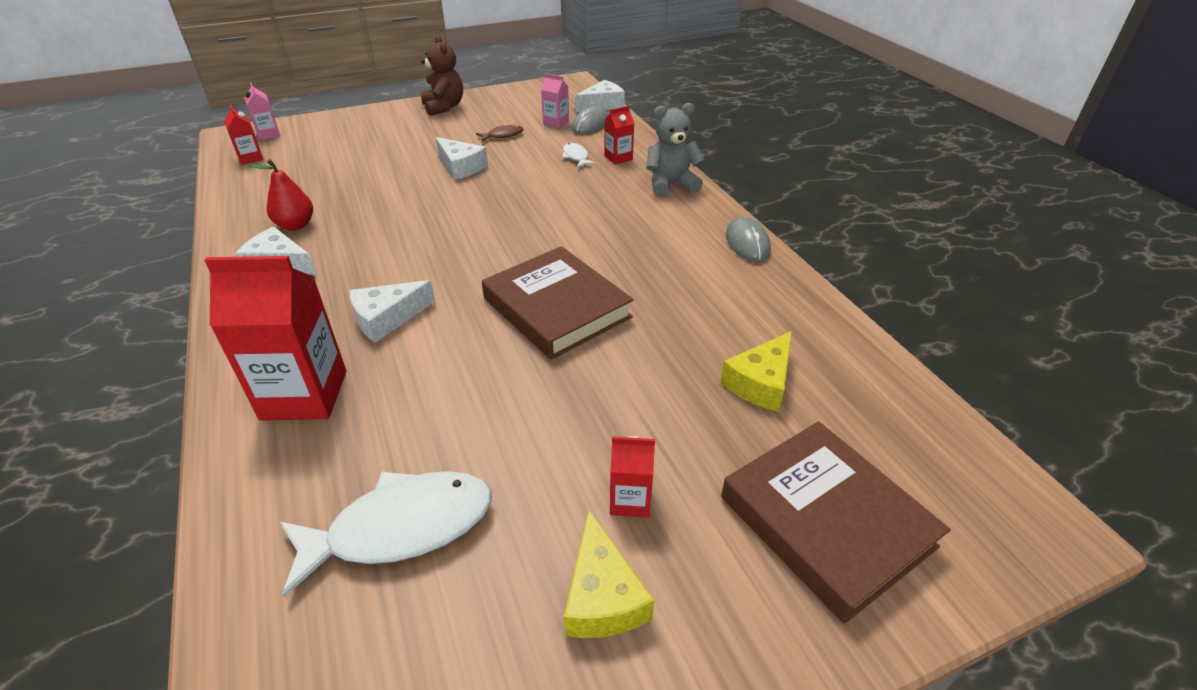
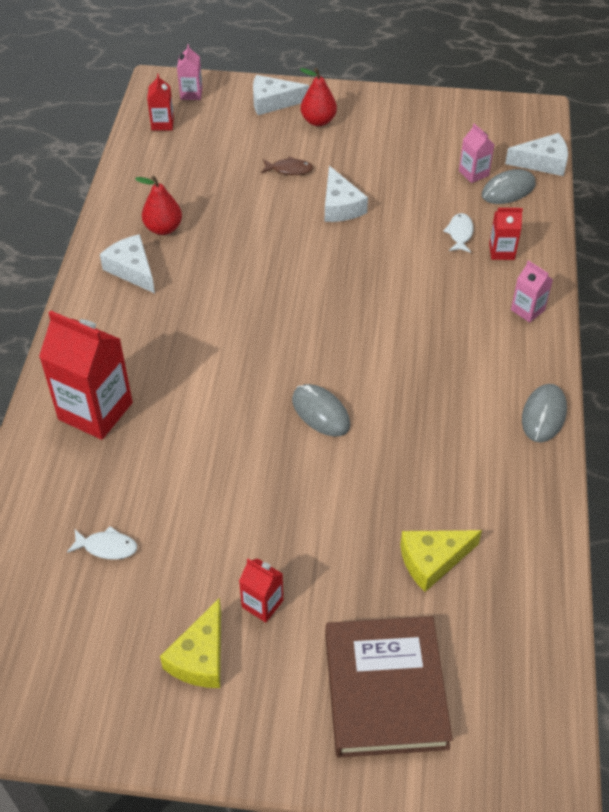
camera: 30 degrees right, 10 degrees up
white fish [280,471,492,597] -> white fish [67,526,137,560], size x0.46
white cheese [350,280,435,343] -> white cheese moved to [253,75,309,115]
brown teddy bear [421,35,463,116] -> none
brown fish [476,125,524,142] -> brown fish moved to [261,156,313,175]
brown book [482,246,633,360] -> grey mouse [292,384,350,437]
grey teddy bear [646,103,705,197] -> pink carton [511,260,553,323]
none -> red pear [300,68,337,126]

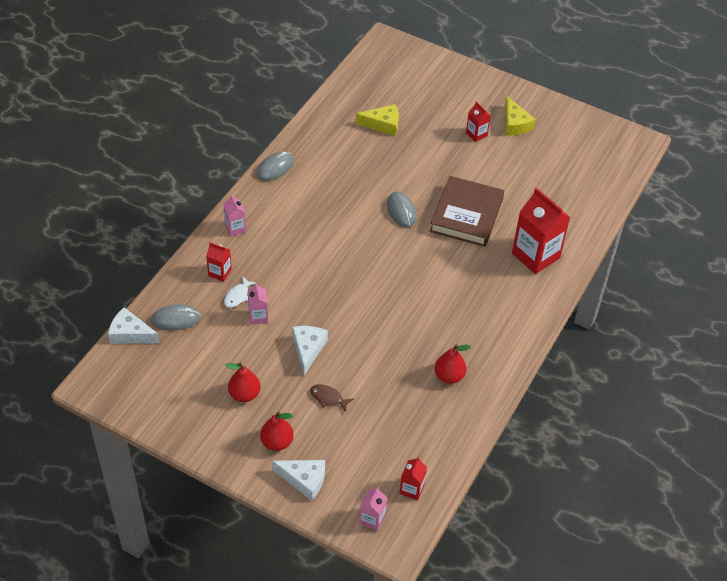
camera: 160 degrees left, 0 degrees up
white fish [67,526,137,560] -> none
white cheese [100,234,155,293] -> none
yellow cheese [160,597,221,688] -> yellow cheese turned 120 degrees clockwise [505,96,536,135]
brown book [325,616,453,758] -> brown book moved to [430,176,504,247]
pink carton [459,124,495,183] -> pink carton moved to [248,283,268,325]
none -> red pear [225,362,260,402]

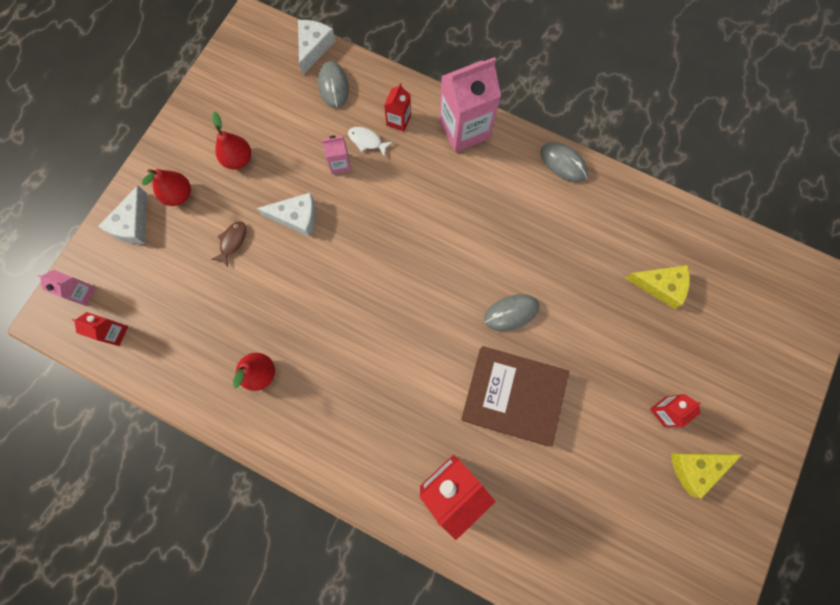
camera: 90 degrees right, 25 degrees up
pink carton [223,194,246,236] -> pink carton [439,57,501,153], size x2.03
yellow cheese [356,104,399,136] -> yellow cheese turned 75 degrees counterclockwise [625,265,690,309]

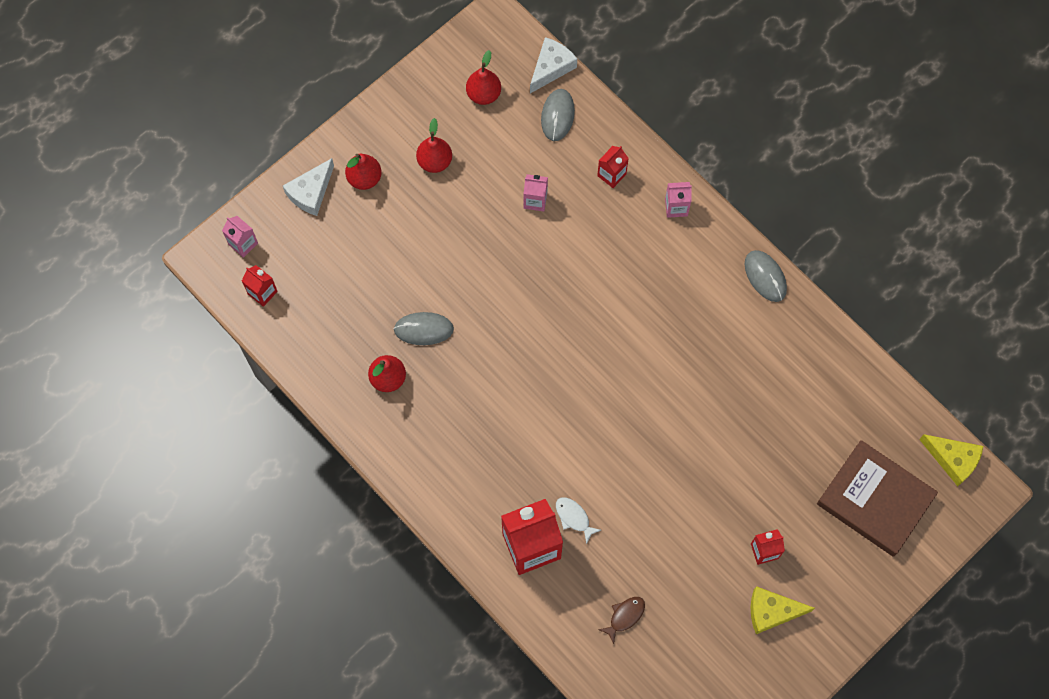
camera: 20 degrees right, 5 degrees down
brown fish [211,221,246,267] -> brown fish moved to [598,597,645,644]
white cheese [257,193,316,237] -> none
white fish [348,127,393,157] -> white fish moved to [556,497,601,544]
pink carton [439,57,501,153] -> pink carton [665,182,692,218], size x0.49
brown book [461,346,569,447] -> brown book moved to [817,440,938,557]
grey mouse [484,294,539,331] -> grey mouse moved to [393,312,454,345]
yellow cheese [625,265,690,309] -> yellow cheese moved to [919,434,984,486]
none -> red pear [466,50,501,105]

